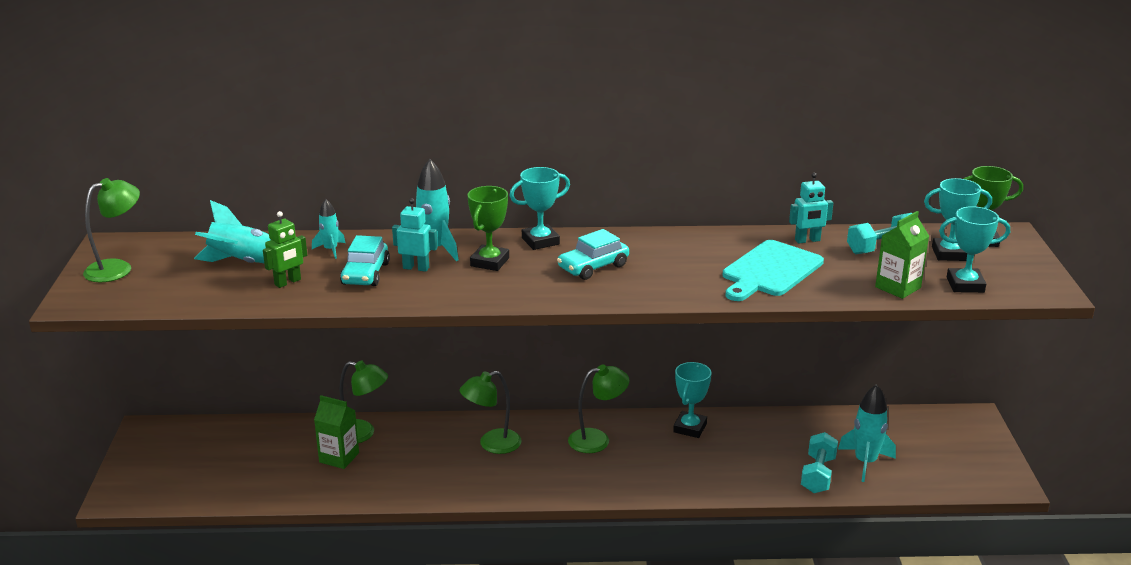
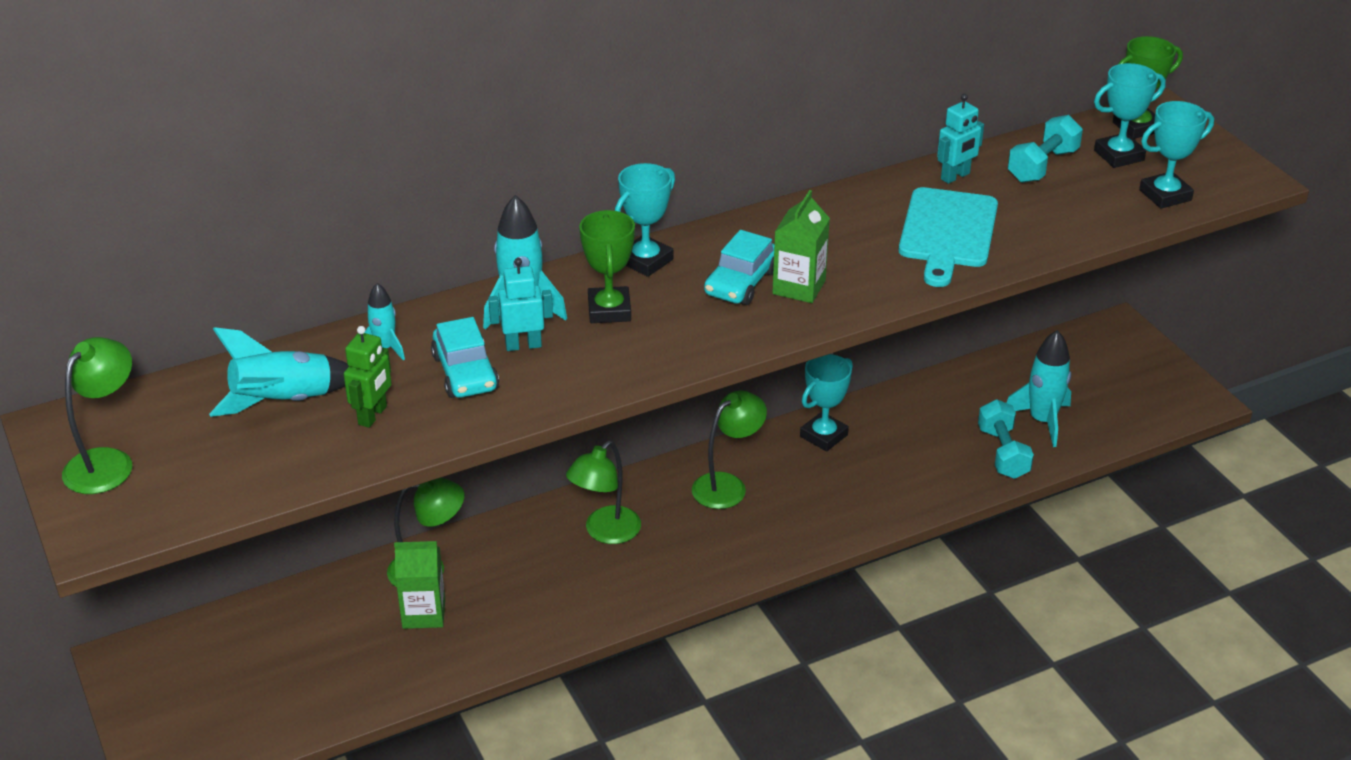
camera: 25 degrees left, 10 degrees up
turquoise trophy [673,362,712,438] -> turquoise trophy turned 45 degrees clockwise [800,354,853,451]
green carton [875,211,929,299] -> green carton moved to [772,190,830,303]

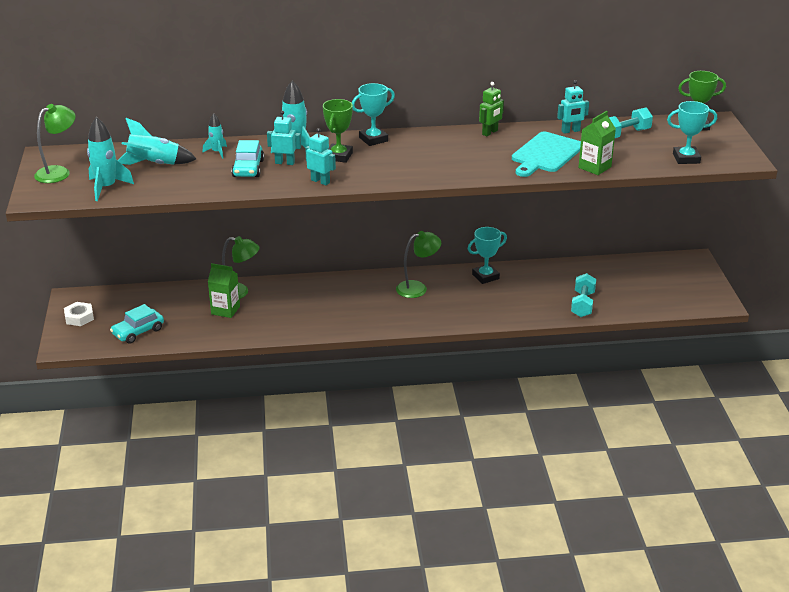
camera: 20 degrees right, 5 degrees down
green robot [344,326,392,428] -> green robot moved to [479,82,504,136]
green lamp [566,441,641,544] -> none
turquoise car [704,230,774,305] -> turquoise car moved to [110,304,164,344]
green carton [772,190,830,303] -> green carton moved to [578,111,616,175]
turquoise rocket [1007,330,1071,447] -> turquoise rocket moved to [87,117,134,201]
turquoise trophy [1094,63,1166,168] -> none
none -> white nut [64,302,94,326]
none -> turquoise robot [305,128,336,185]

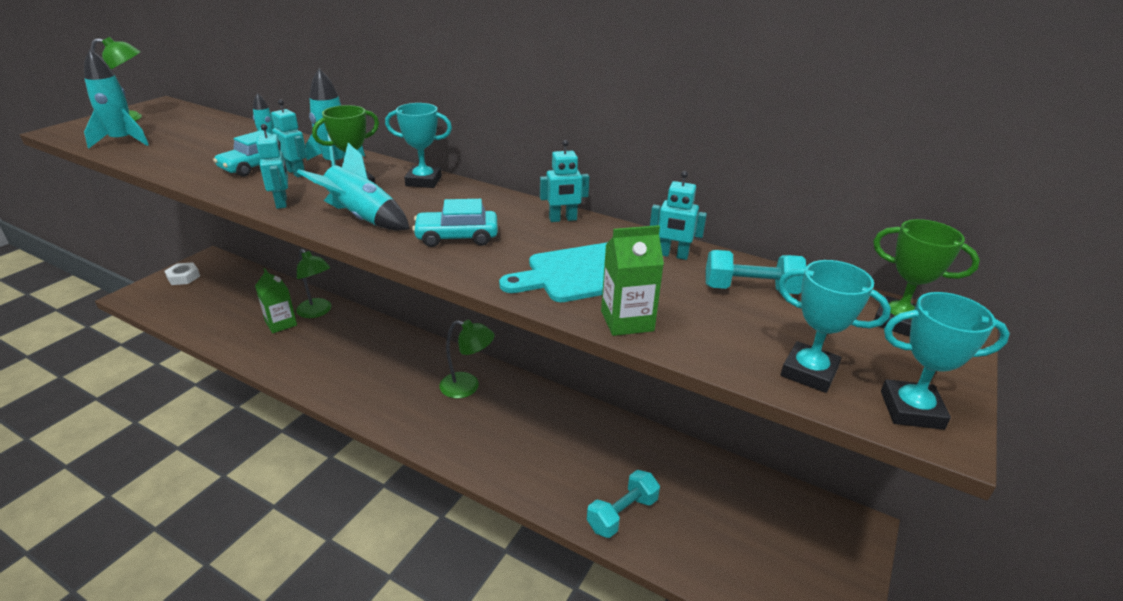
camera: 35 degrees right, 0 degrees up
turquoise car [110,304,164,344] -> turquoise car moved to [412,199,498,247]
turquoise rocket [118,118,196,165] -> turquoise rocket moved to [297,143,410,231]
turquoise trophy [468,227,507,284] -> turquoise trophy moved to [881,292,1010,430]
green robot [479,82,504,136] -> turquoise robot [540,140,589,222]

